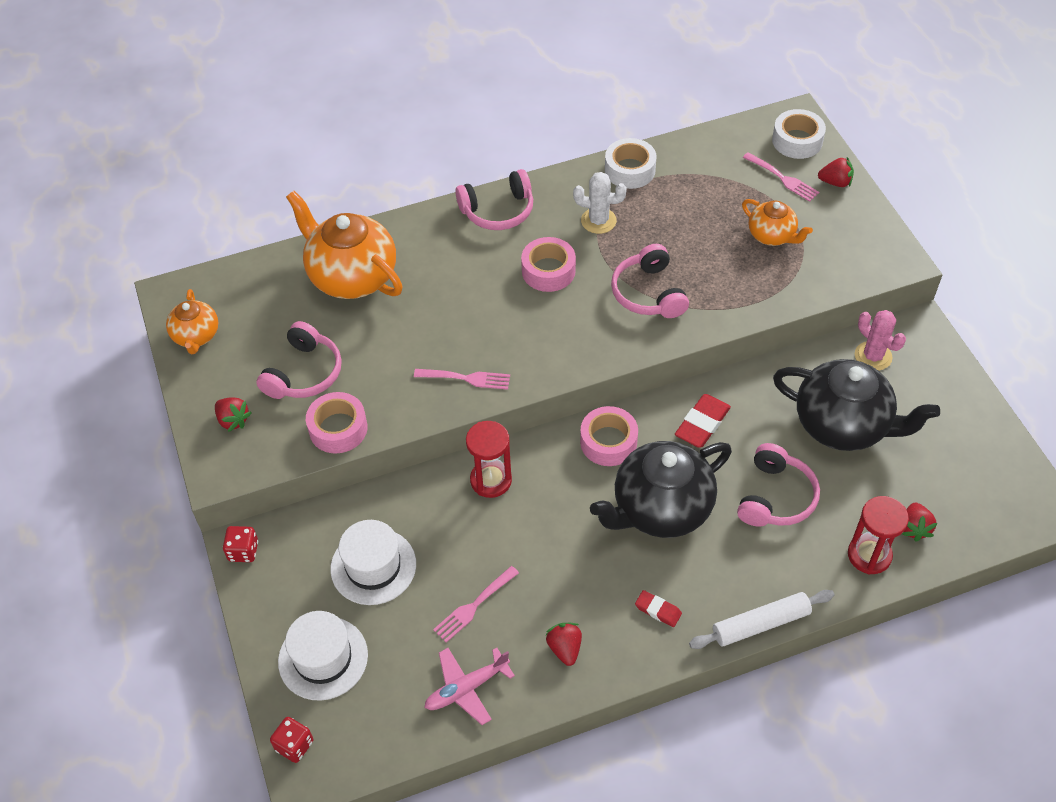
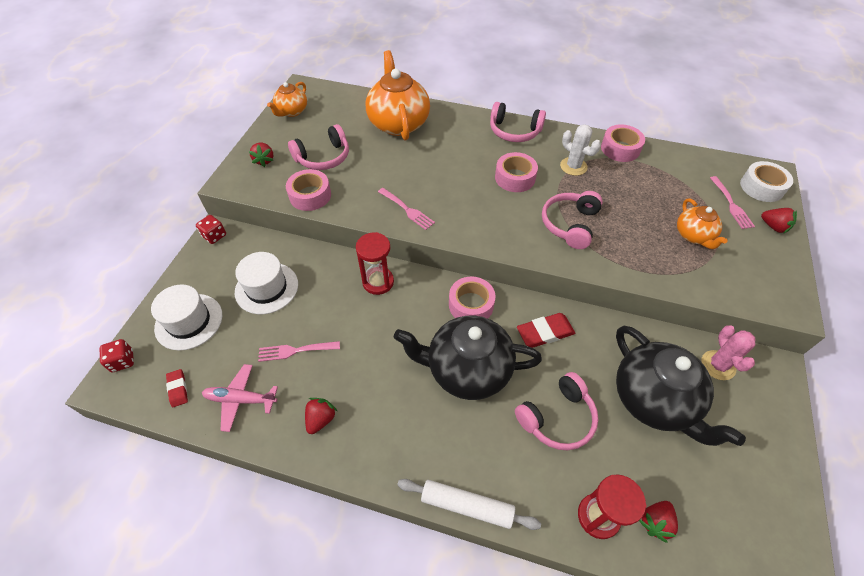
camera: 35 degrees right, 0 degrees up
white tape [605,138,657,189] -> pink tape [601,124,645,162]
red eraser [635,590,682,627] -> red eraser moved to [166,369,188,407]

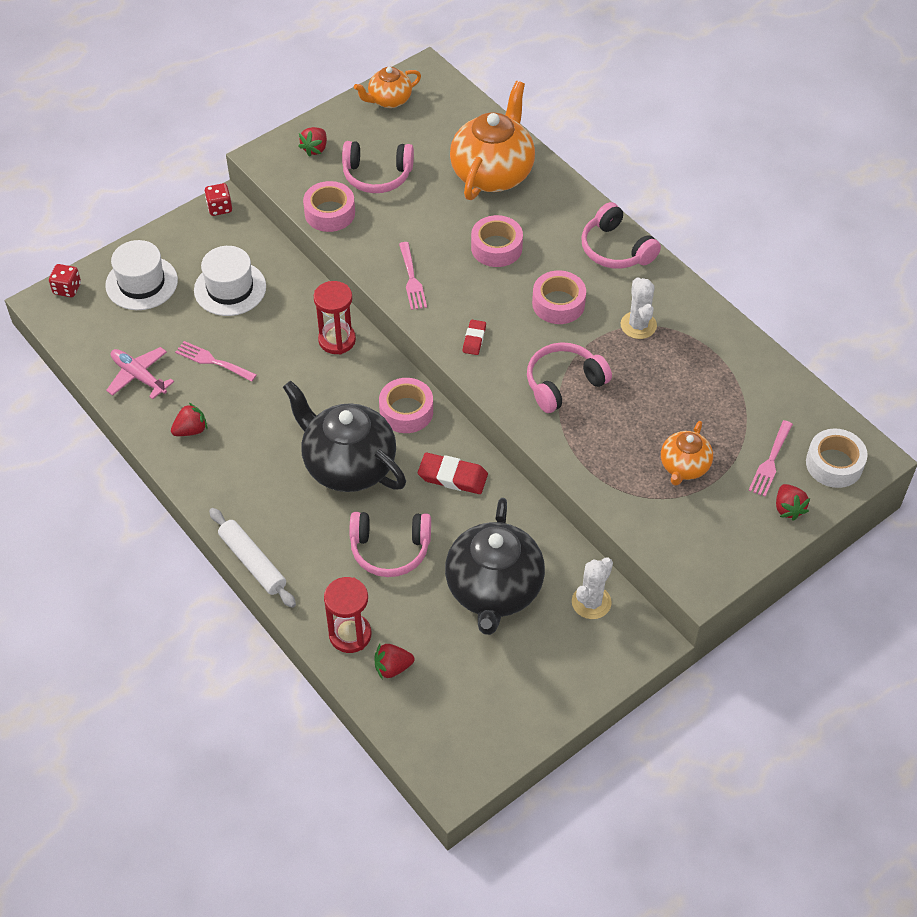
camera: 35 degrees right, 0 degrees up
red eraser [166,369,188,407] -> red eraser moved to [463,320,486,355]
pink tape [601,124,645,162] -> pink tape moved to [471,215,523,267]
pink cactus [701,325,756,380] -> white cactus [572,558,613,619]

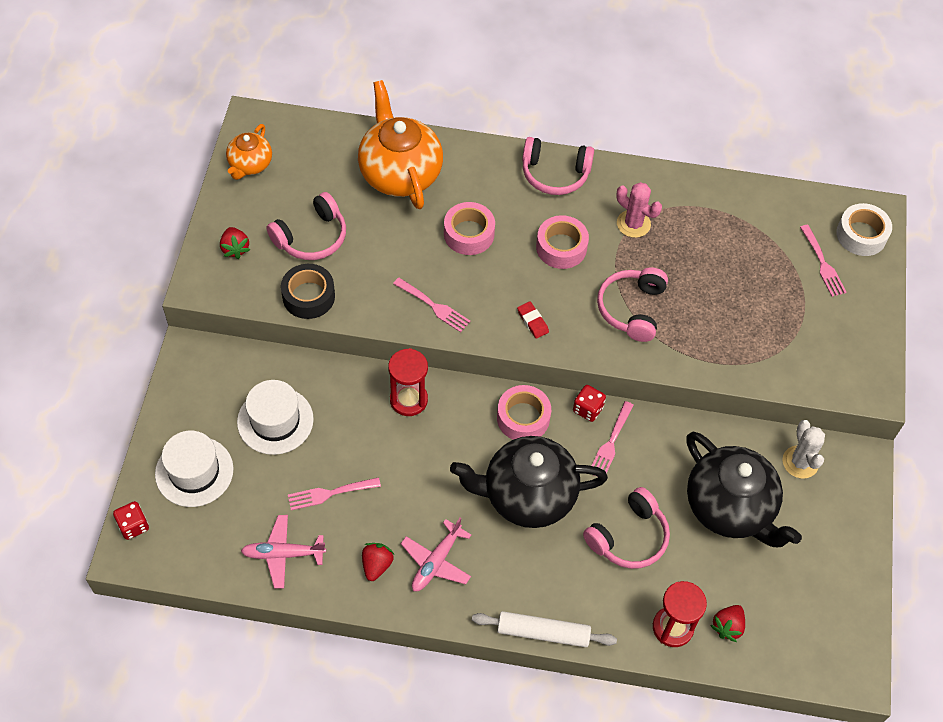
camera: 45 degrees left, 5 degrees up
red dice [204,183,232,216] -> red dice moved to [573,385,606,422]
pink tape [303,181,355,232] -> black tape [281,264,335,319]
red eraser [418,453,488,494] -> pink fork [592,401,634,476]
white cactus [621,277,657,339] -> pink cactus [617,182,662,238]
orange teapot [661,421,713,486] -> none
red strawberry [776,484,810,521] -> none
none -> pink plane [401,518,471,591]

